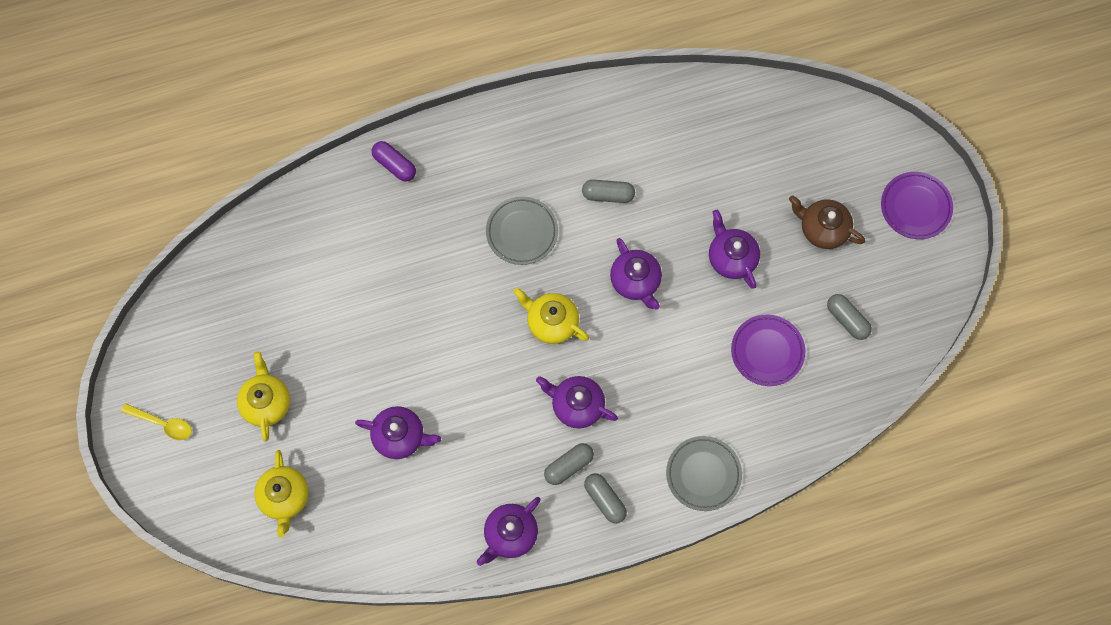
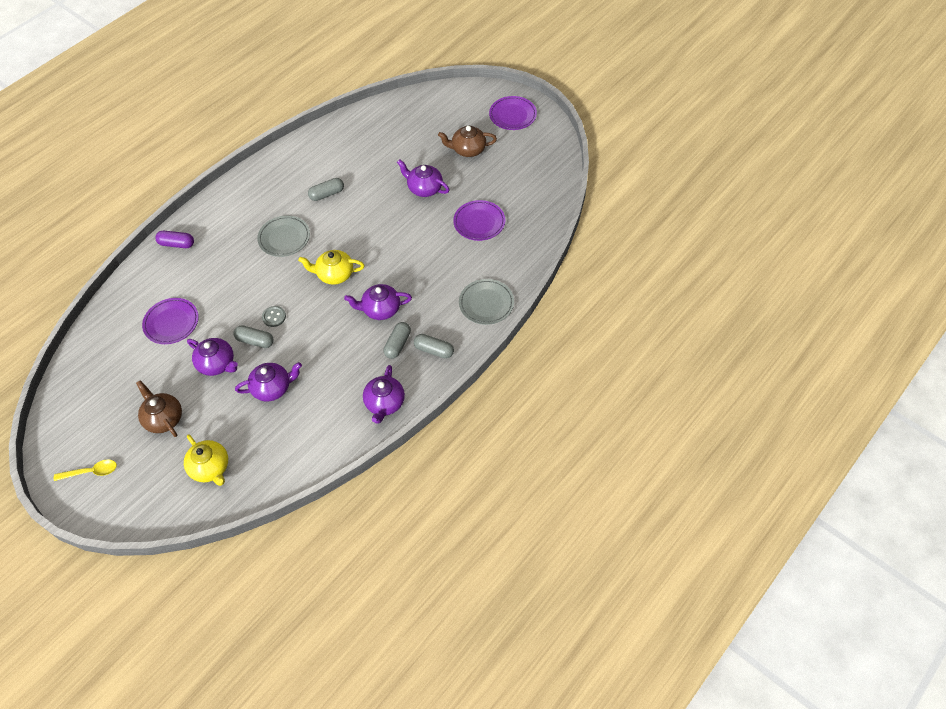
camera: 30 degrees left, 15 degrees down
yellow teapot [237,351,290,442] -> brown teapot [136,380,182,437]
purple teapot [610,238,662,310] -> purple teapot moved to [187,338,238,376]
grey capsule [827,294,872,340] -> grey capsule moved to [234,325,273,348]
none -> purple plate [142,298,199,344]
none -> grey button [262,306,286,327]

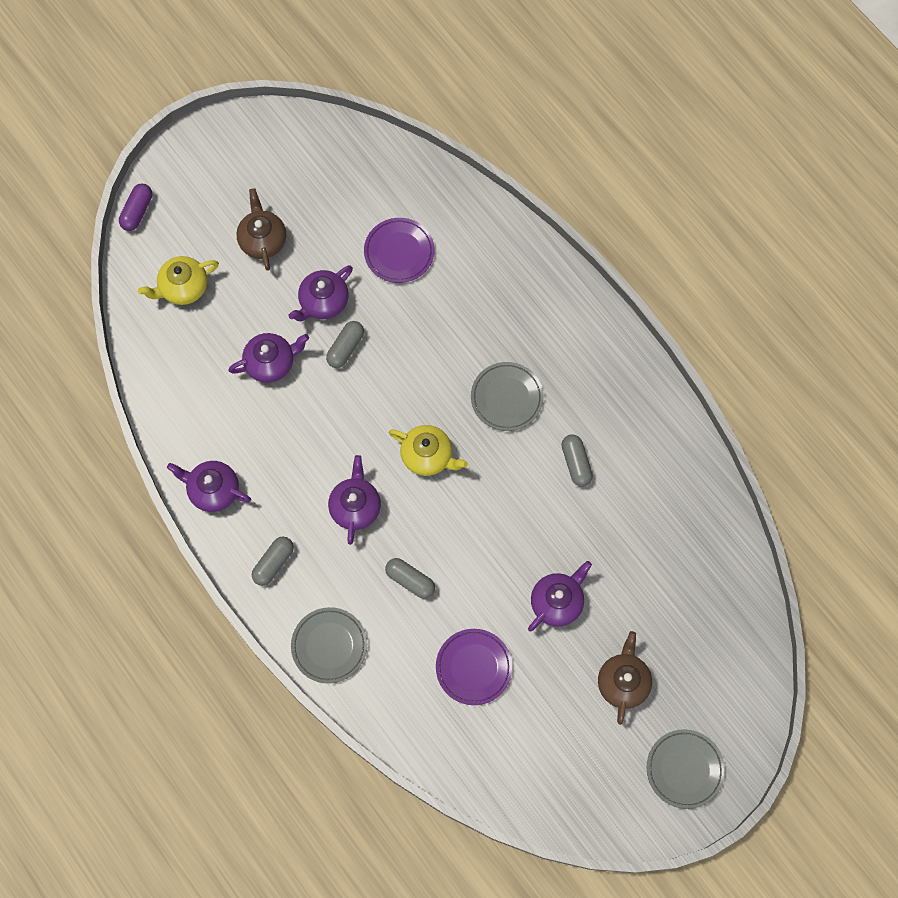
camera: 100 degrees right, 15 degrees up
yellow spoon [54,459,117,481] -> none
brown teapot [136,380,182,437] -> brown teapot turned 75 degrees counterclockwise [236,188,286,271]
purple capsule [155,231,194,248] -> purple capsule moved to [119,183,152,231]
purple teapot [235,362,302,401] -> purple teapot turned 105 degrees counterclockwise [228,333,309,383]
grey button [262,306,286,327] -> none
yellow teapot [298,250,365,285] -> yellow teapot turned 105 degrees clockwise [389,425,468,476]
grey capsule [384,322,411,359] -> grey capsule moved to [385,558,435,599]
purple plate [489,96,537,130] -> grey plate [647,729,725,809]

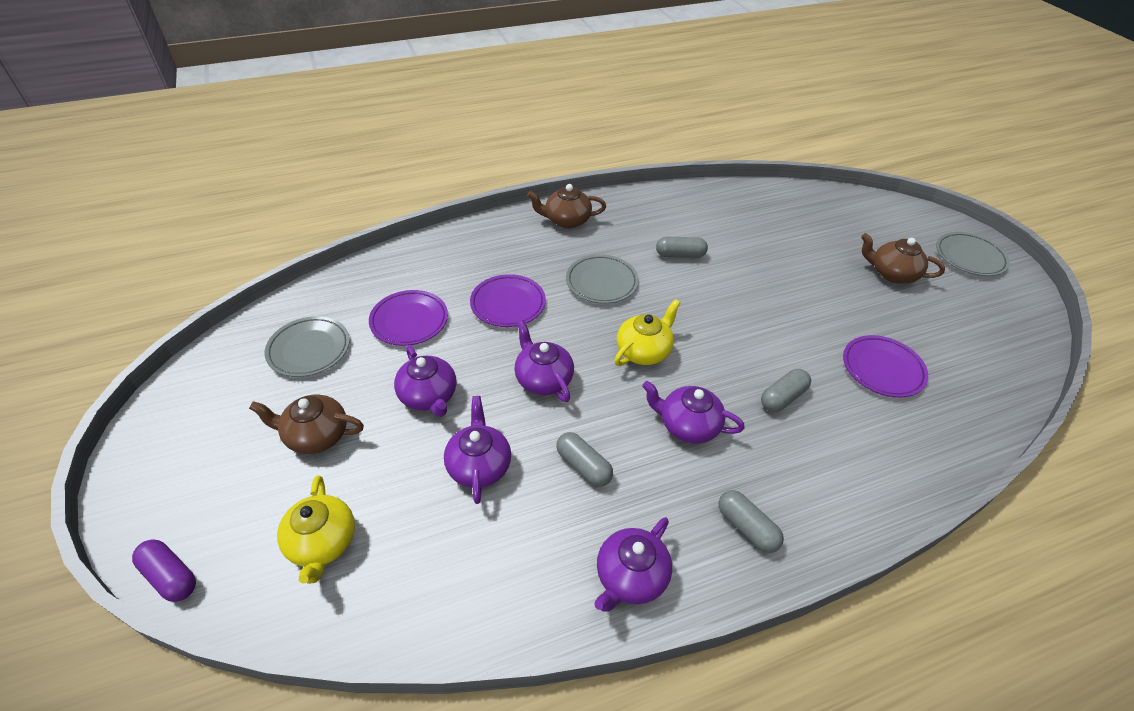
camera: 75 degrees left, 25 degrees down
grey plate [291,607,367,684] -> grey plate moved to [265,316,350,377]
grey capsule [326,321,364,368] -> grey capsule moved to [556,432,613,487]
purple teapot [528,561,592,631] -> purple teapot moved to [514,320,574,402]
none -> purple plate [470,274,546,327]
none -> brown teapot [527,184,606,228]

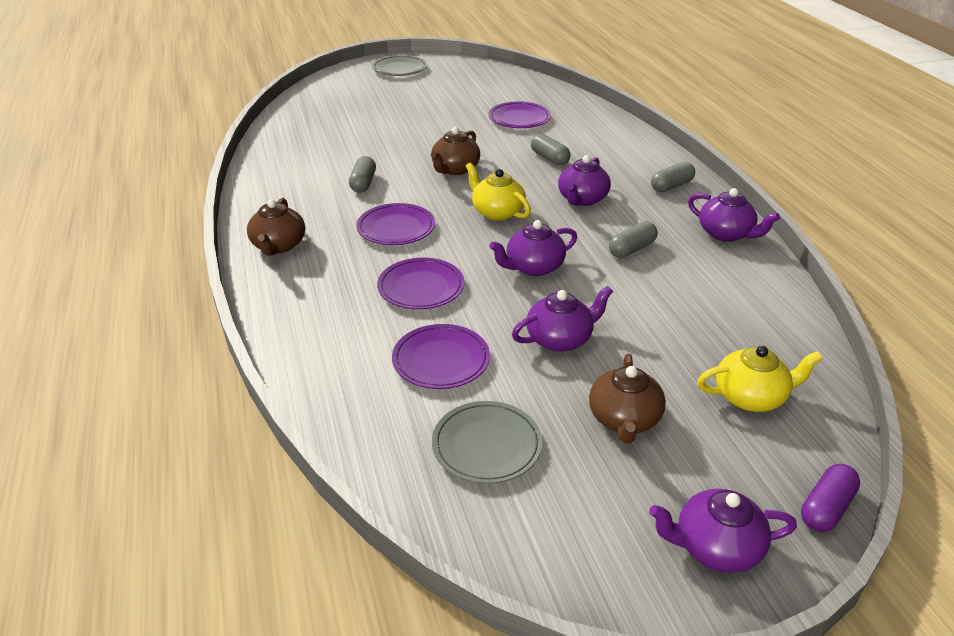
camera: 85 degrees left, 10 degrees down
purple teapot [444,396,511,504] -> purple teapot moved to [649,489,797,573]
grey plate [566,254,639,304] -> purple plate [356,203,435,245]
brown teapot [861,233,945,284] -> brown teapot moved to [431,127,480,175]

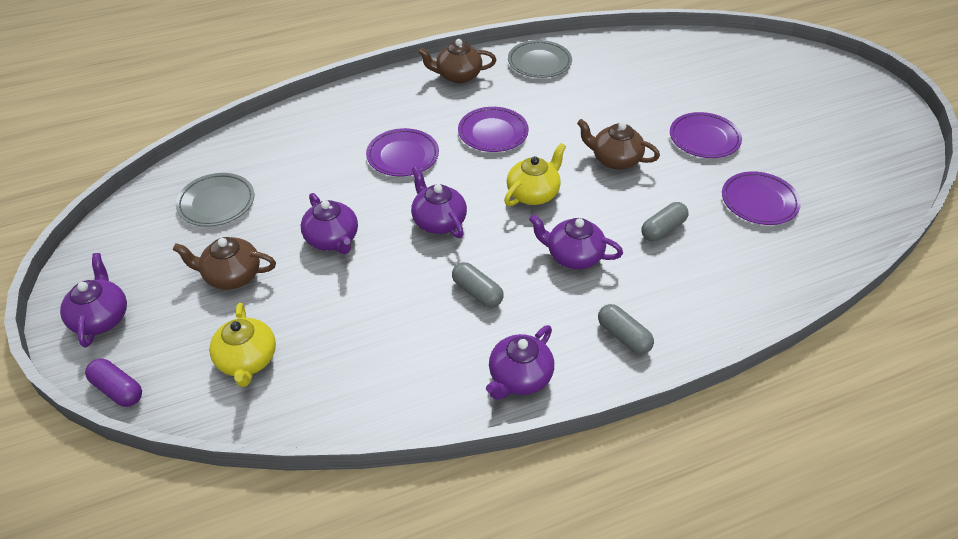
camera: 85 degrees right, 10 degrees up
grey capsule [349,156,376,193] -> none
grey plate [372,55,427,76] -> grey plate moved to [508,40,572,78]
purple plate [392,324,490,389] -> purple plate moved to [670,112,742,158]

